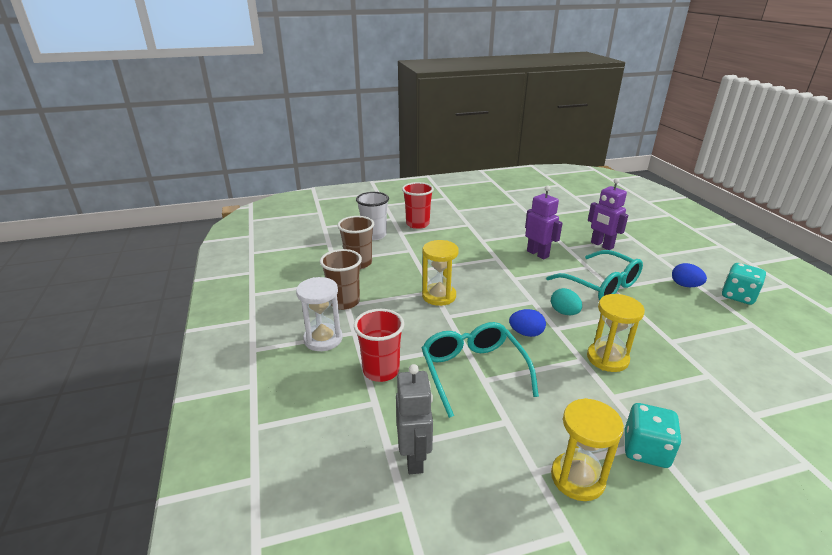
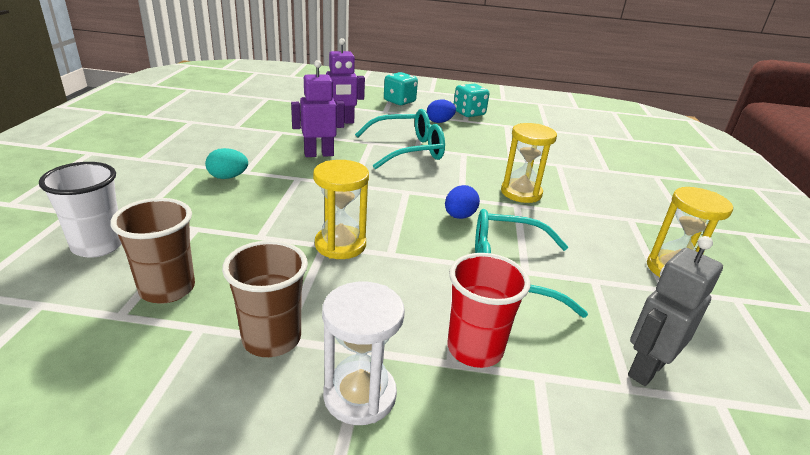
camera: 70 degrees left, 0 degrees up
grey robot [396,364,433,474] -> grey robot turned 60 degrees counterclockwise [628,236,723,386]
red cup [402,182,434,229] -> none
turquoise egg [551,288,582,315] -> turquoise egg moved to [205,148,248,179]
turquoise dice [625,403,682,468] -> turquoise dice moved to [384,72,418,105]

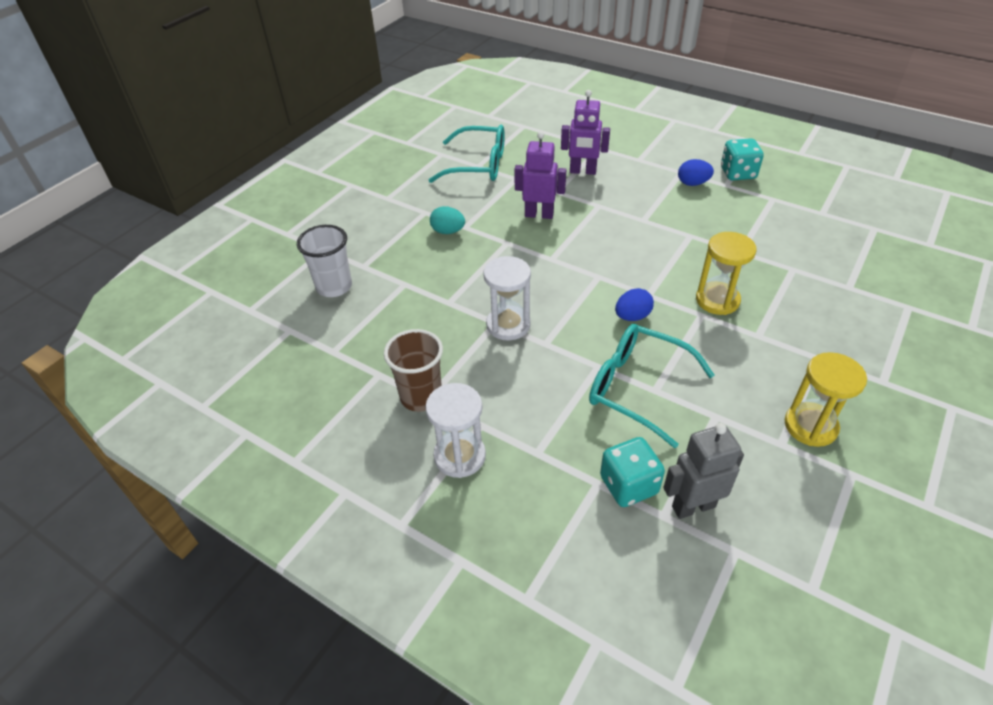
camera: 30 degrees right, 15 degrees up
brown cup [110,198,195,304] -> none
yellow hourglass [313,160,369,259] -> white hourglass [483,256,531,340]
turquoise glasses [355,109,445,169] -> turquoise glasses moved to [429,125,505,183]
turquoise dice [384,72,418,105] -> turquoise dice moved to [600,437,665,507]
red cup [448,253,531,368] -> none

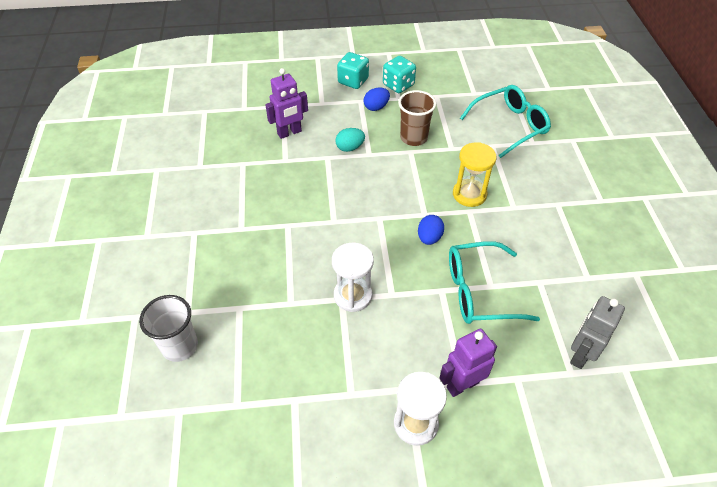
camera: 40 degrees left, 5 degrees up
brown cup [384,329,443,412] -> brown cup moved to [398,90,436,146]
turquoise glasses [429,125,505,183] -> turquoise glasses moved to [460,85,551,158]
turquoise egg [430,206,465,234] -> turquoise egg moved to [335,128,365,152]
purple robot [514,131,566,219] -> purple robot moved to [440,329,497,397]
turquoise dice [600,437,665,507] -> turquoise dice moved to [337,52,369,89]
yellow hourglass [785,352,867,447] -> none

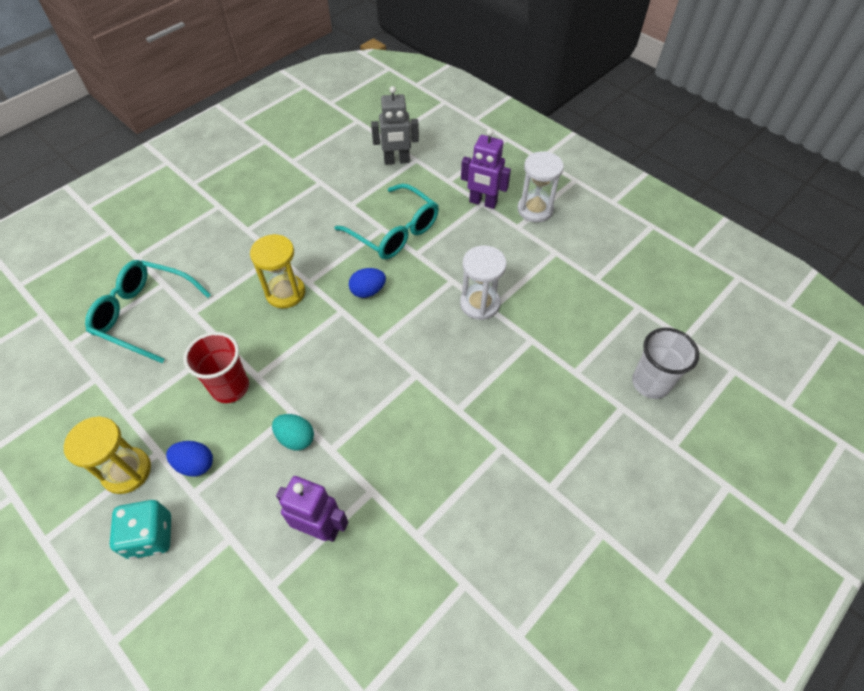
camera: 130 degrees left, 5 degrees up
turquoise dice [383,56,416,93] -> yellow hourglass [64,416,151,494]
brown cup [398,90,436,146] -> red cup [183,332,249,403]

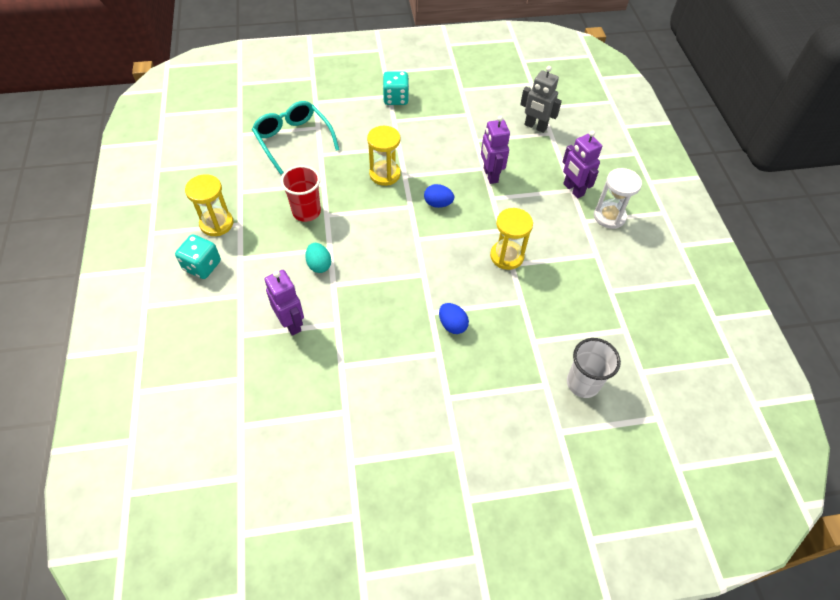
camera: 35 degrees right, 0 degrees up
blue egg [166,441,213,477] -> blue egg moved to [439,303,469,334]
turquoise glasses [335,183,439,259] -> purple robot [481,115,510,184]
white hourglass [460,245,507,320] -> yellow hourglass [490,208,533,270]
none -> turquoise dice [383,71,409,105]

